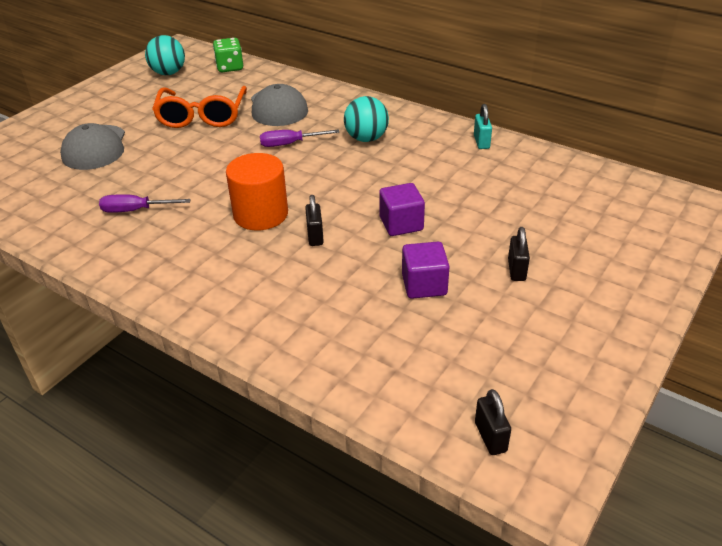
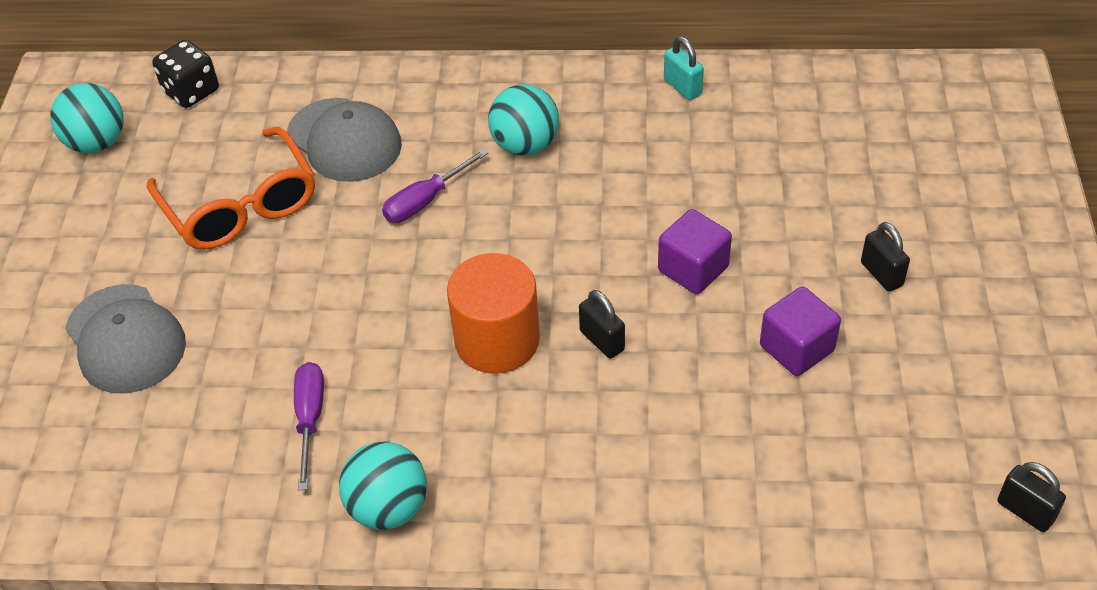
camera: 30 degrees left, 10 degrees up
purple screwdriver [99,194,191,213] -> purple screwdriver turned 120 degrees clockwise [294,362,324,491]
green dice [213,38,243,72] -> black dice [152,40,219,108]
none -> turquoise ball [339,442,427,530]

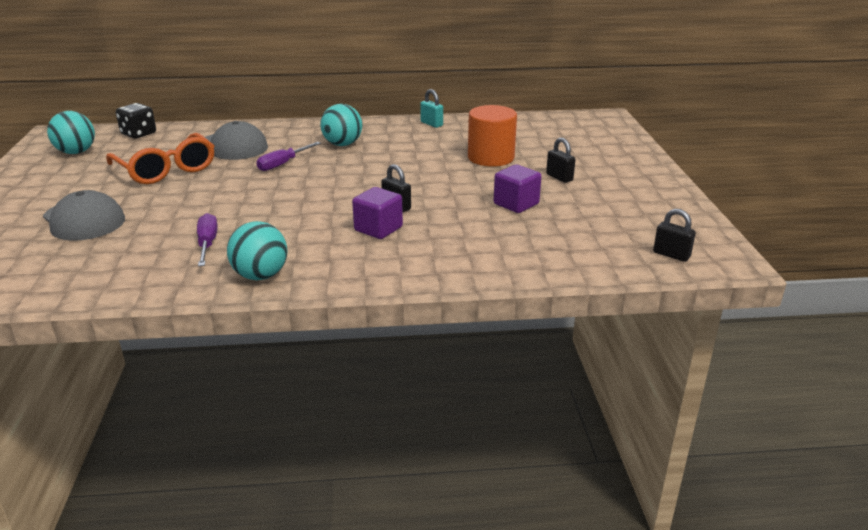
camera: 10 degrees left, 20 degrees down
orange cylinder [447,253,540,374] -> orange cylinder moved to [468,105,517,167]
purple cube [658,209,732,294] -> purple cube moved to [352,187,403,239]

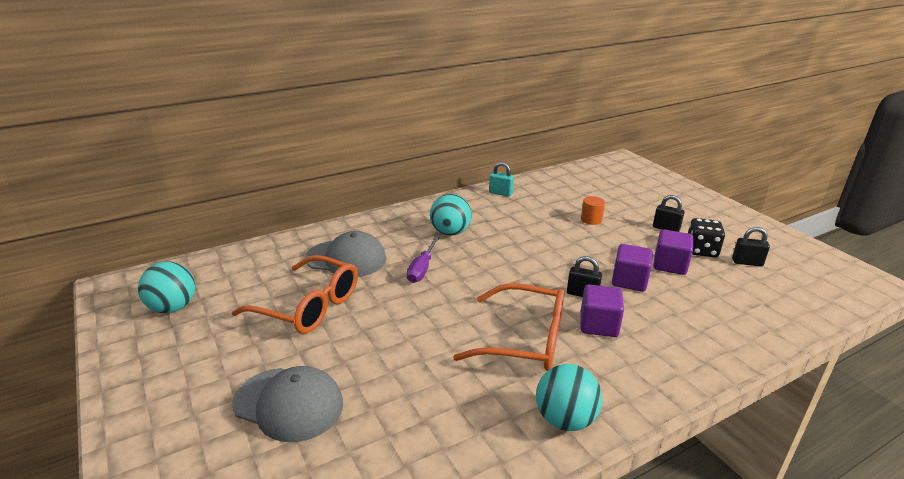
camera: 25 degrees left, 0 degrees up
black dice [116,103,156,139] -> black dice moved to [688,218,725,257]
purple screwdriver [197,213,218,266] -> none
orange cylinder [468,105,517,167] -> orange cylinder [581,196,605,225], size x0.49
black padlock [653,209,696,262] -> black padlock moved to [732,227,770,267]
none -> orange glasses [453,283,564,371]
none -> purple cube [612,244,653,292]

